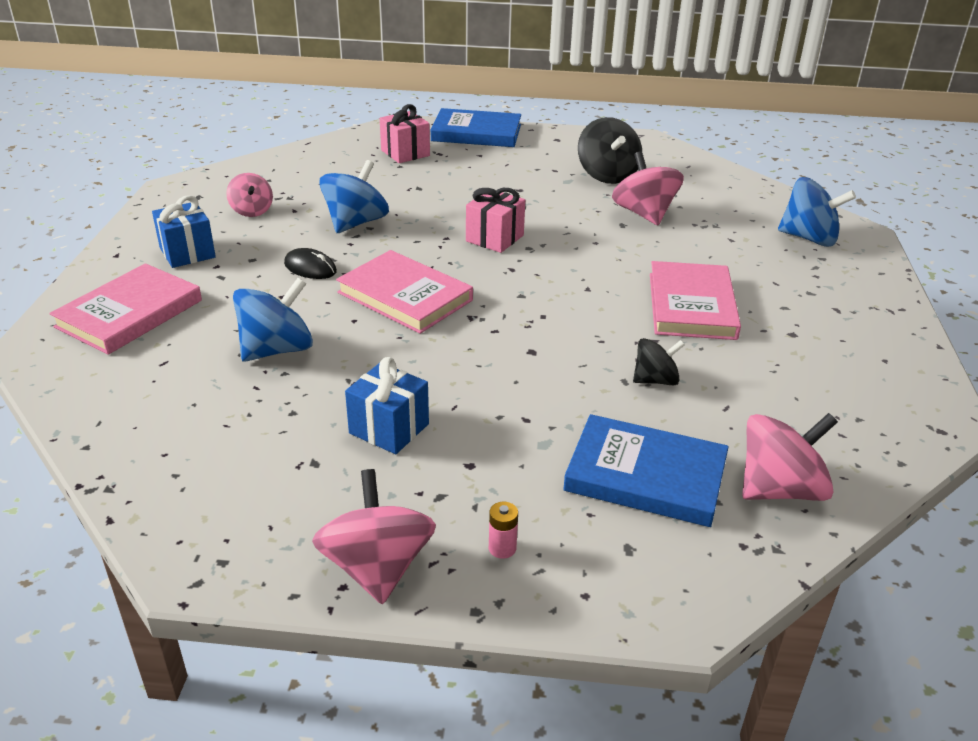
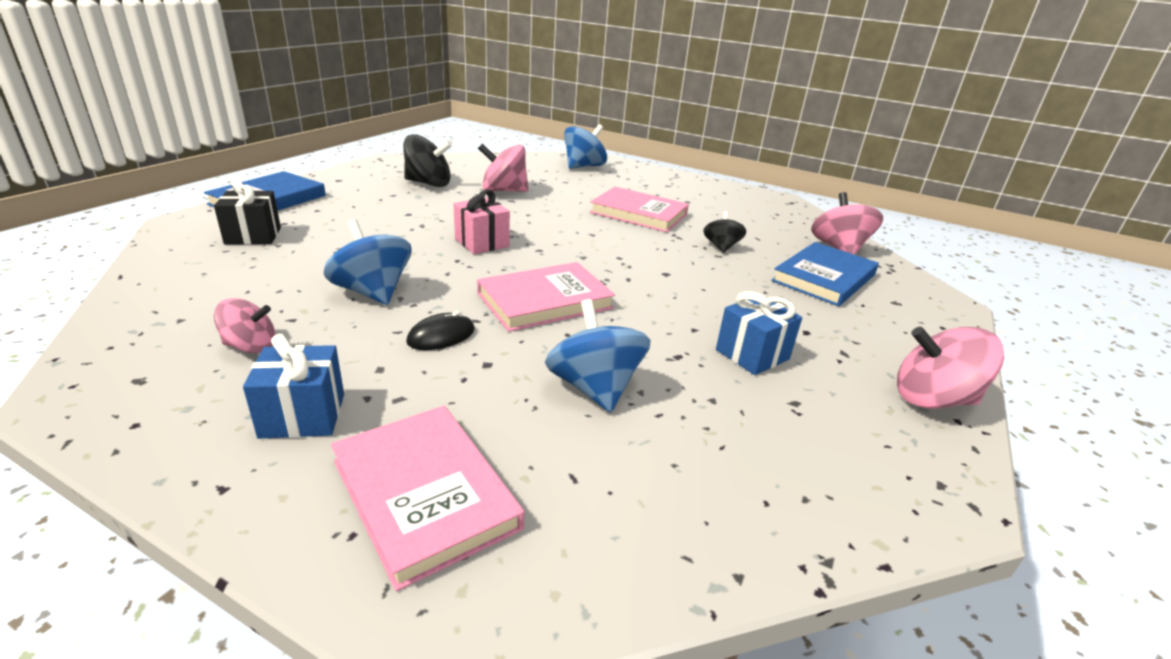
camera: 70 degrees left, 5 degrees down
pink gift [380,104,430,163] -> black gift [214,180,281,245]
pink battery [489,502,518,559] -> none

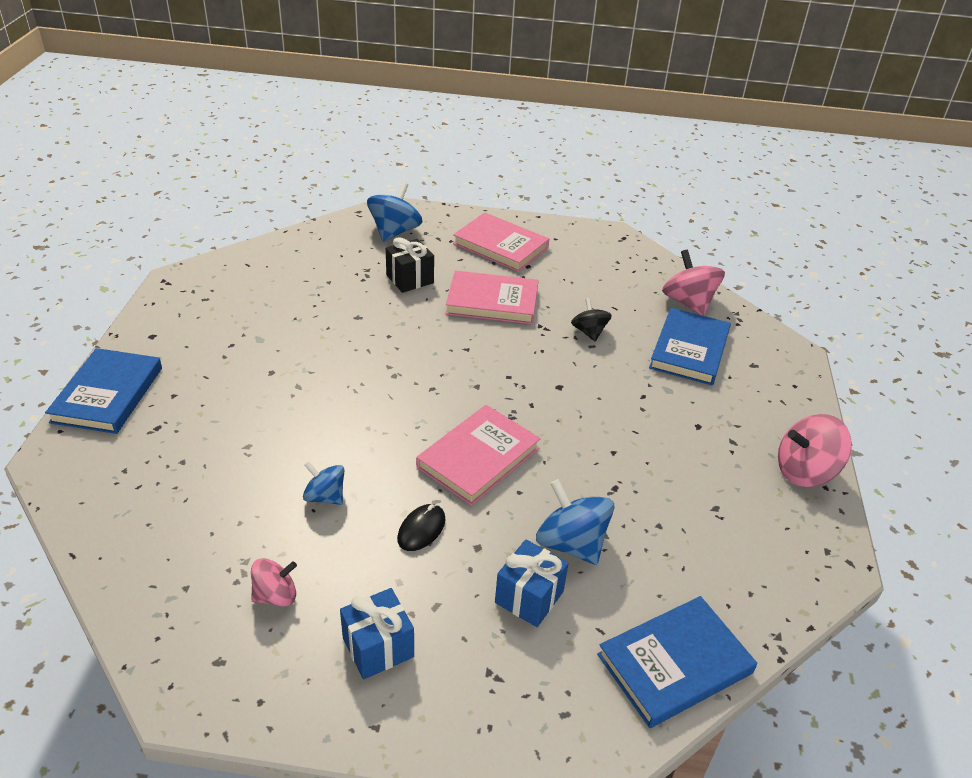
camera: 20 degrees left, 10 degrees up
black gift [214,180,281,245] -> black gift moved to [386,237,434,293]
blue spinning top [324,219,411,305] -> blue spinning top [303,461,344,505], size x0.62
pink book [331,406,525,591] -> pink book moved to [453,212,549,272]
black spinning top [403,134,452,187] -> none
pink gift [454,190,510,254] -> none
pink spinning top [478,144,529,192] -> none
blue gift [716,291,802,375] -> blue gift moved to [495,539,569,627]
none -> blue book [597,596,757,728]

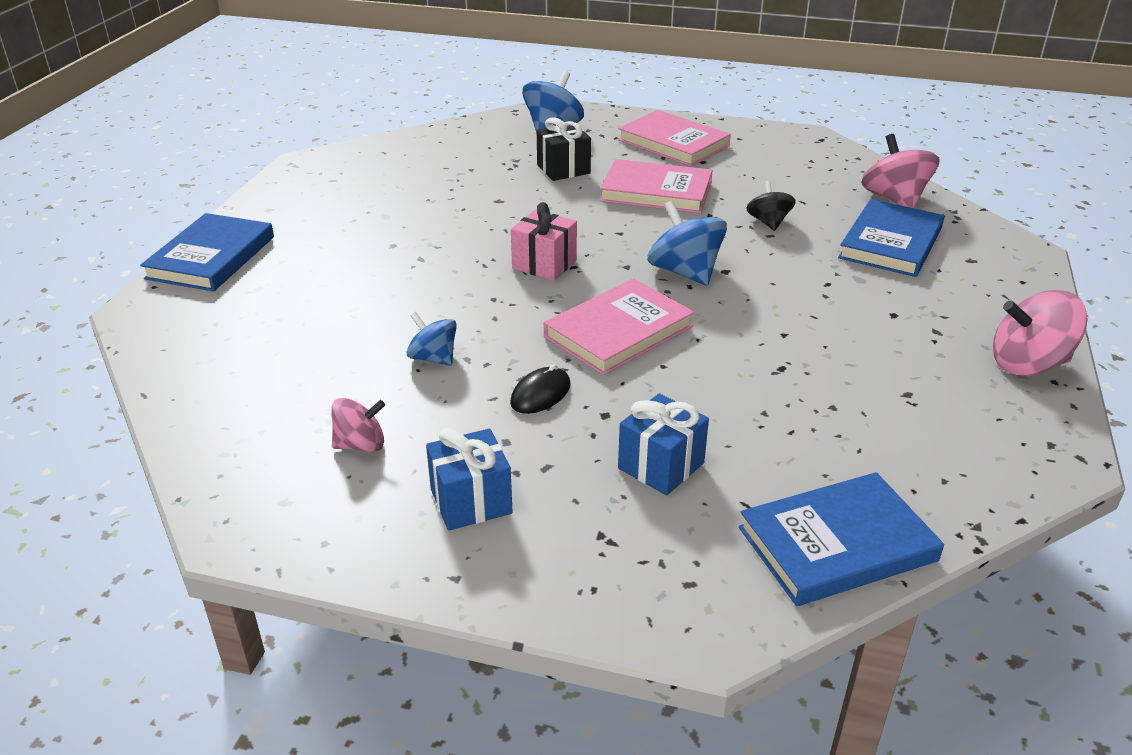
camera: 10 degrees right, 5 degrees down
blue spinning top [536,479,615,565] -> blue spinning top moved to [647,201,727,286]
none -> pink gift [511,202,577,281]

